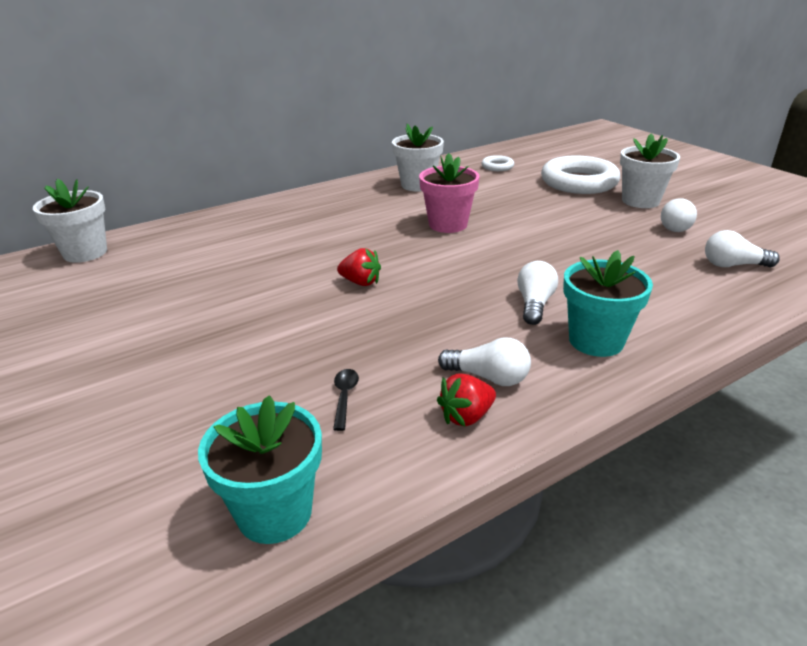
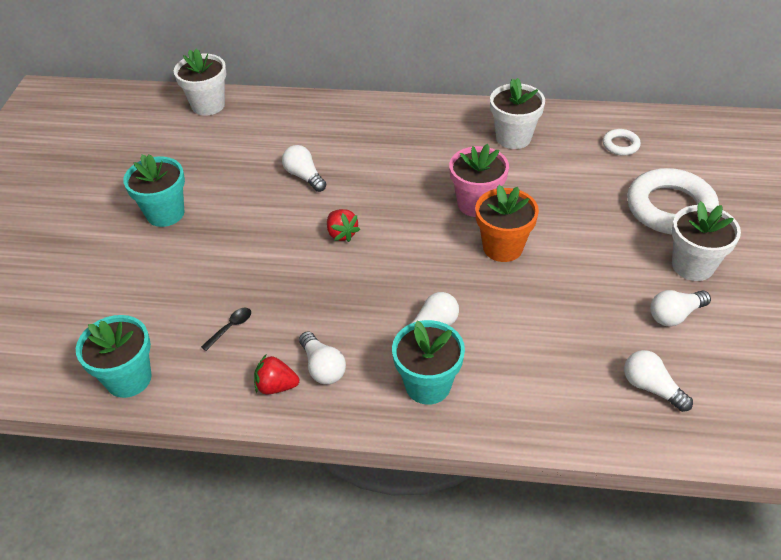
camera: 40 degrees right, 15 degrees up
none -> turquoise flower pot [123,154,185,227]
none -> white light bulb [282,145,327,192]
none -> orange flower pot [475,185,539,262]

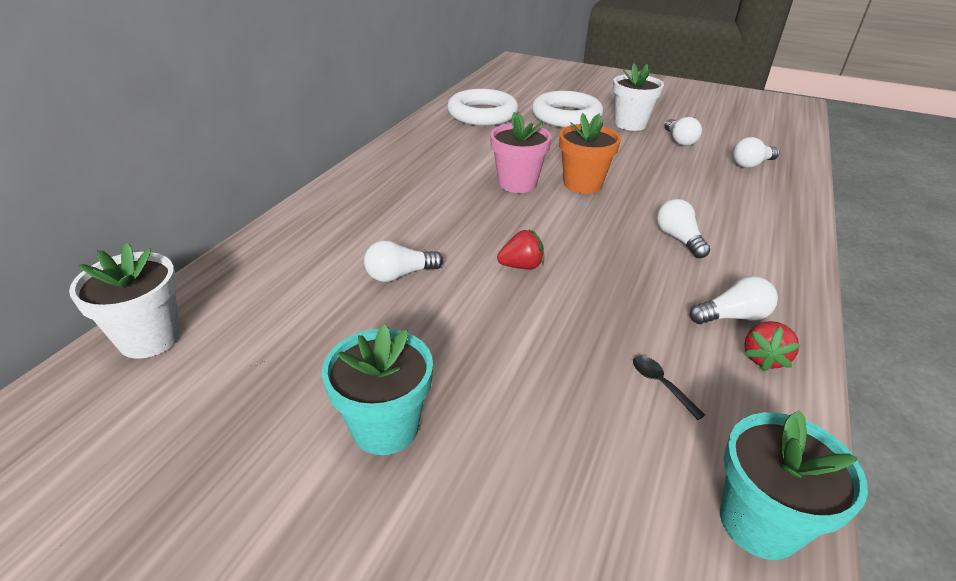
camera: 75 degrees left, 10 degrees down
turquoise flower pot [392,320,465,405] -> none
white flower pot [490,78,545,149] -> none
white ring [603,129,641,156] -> white ring [447,89,519,126], size x2.19

